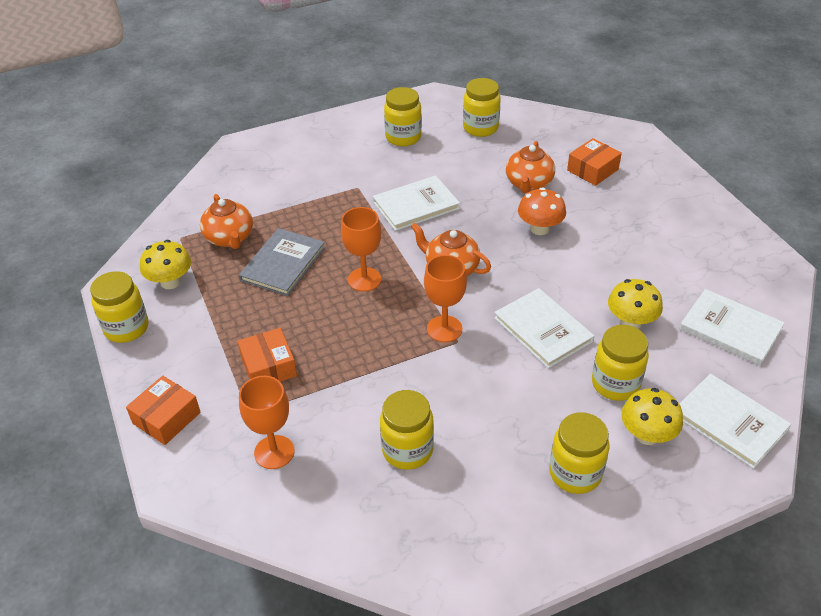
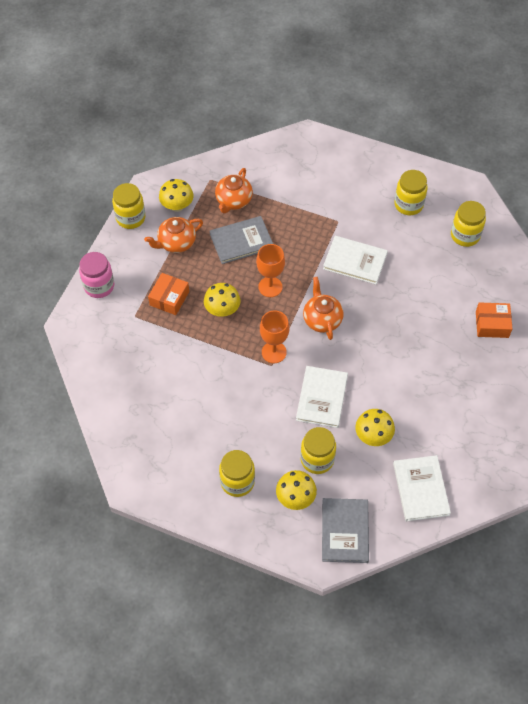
camera: 45 degrees right, 15 degrees up
orange box [126,376,201,445] -> pink jar [79,252,114,298]
orange goblet [239,376,294,469] -> none
yellow jar [380,390,434,470] -> none
orange teapot [506,141,555,193] -> orange teapot moved to [144,217,203,253]
orange mushroom [518,187,566,235] -> none
white book [679,374,791,469] -> grey book [322,498,369,563]
none -> yellow mushroom [204,283,240,317]

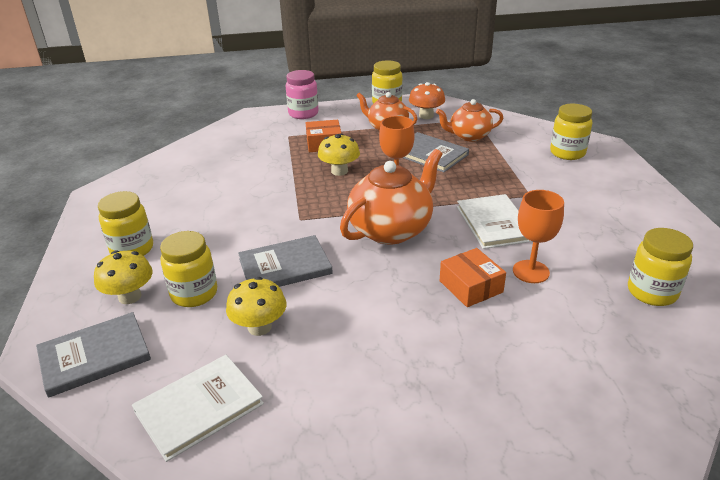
camera: 60 degrees right, 25 degrees down
yellow mushroom [159,179,194,212] -> orange mushroom [409,82,445,119]
orange goblet [260,311,289,363] -> orange goblet moved to [513,190,564,283]
white book [296,366,348,428] -> grey book [238,235,333,287]
orange teapot [303,277,344,340] -> orange teapot [340,149,442,244], size x1.59
yellow jar [394,170,428,215] -> yellow jar moved to [550,104,592,160]
orange box [476,302,512,338] -> orange box moved to [440,248,506,307]

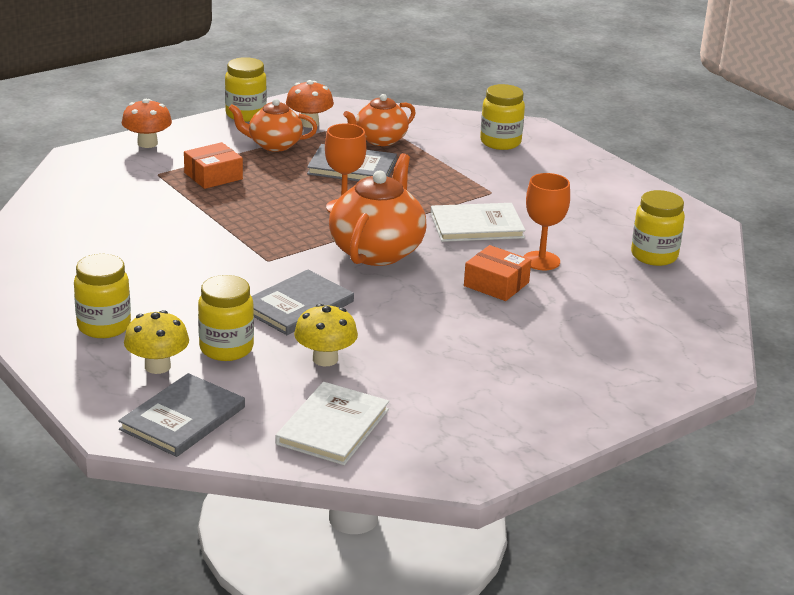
camera: 30 degrees left, 5 degrees down
pink jar [286,70,318,119] -> orange mushroom [122,99,172,148]
yellow mushroom [318,133,360,176] -> none
white book [457,194,532,249] -> white book turned 60 degrees counterclockwise [430,203,526,242]

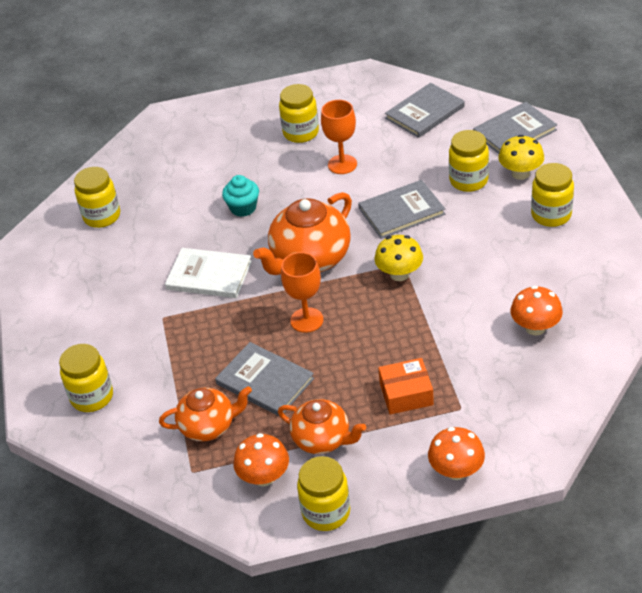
camera: 150 degrees left, 15 degrees up
white book [275,382,389,465] -> grey book [385,83,465,138]
yellow mushroom [294,304,358,366] -> yellow mushroom moved to [375,235,423,281]
orange box [464,245,531,301] -> turquoise cupcake [222,175,259,217]
orange goblet [523,173,570,270] -> orange goblet moved to [321,100,357,174]
none -> yellow jar [279,84,319,143]
none -> orange mushroom [510,286,563,335]

